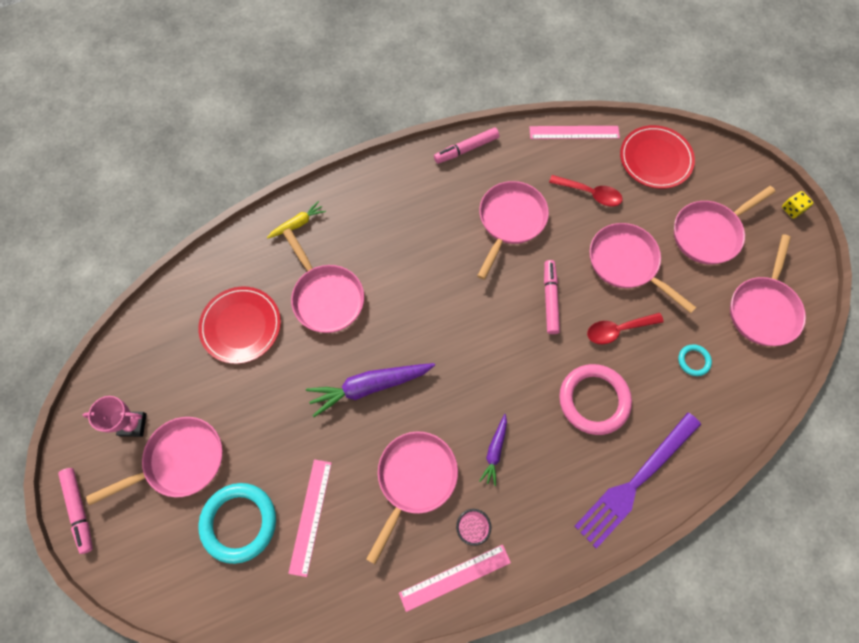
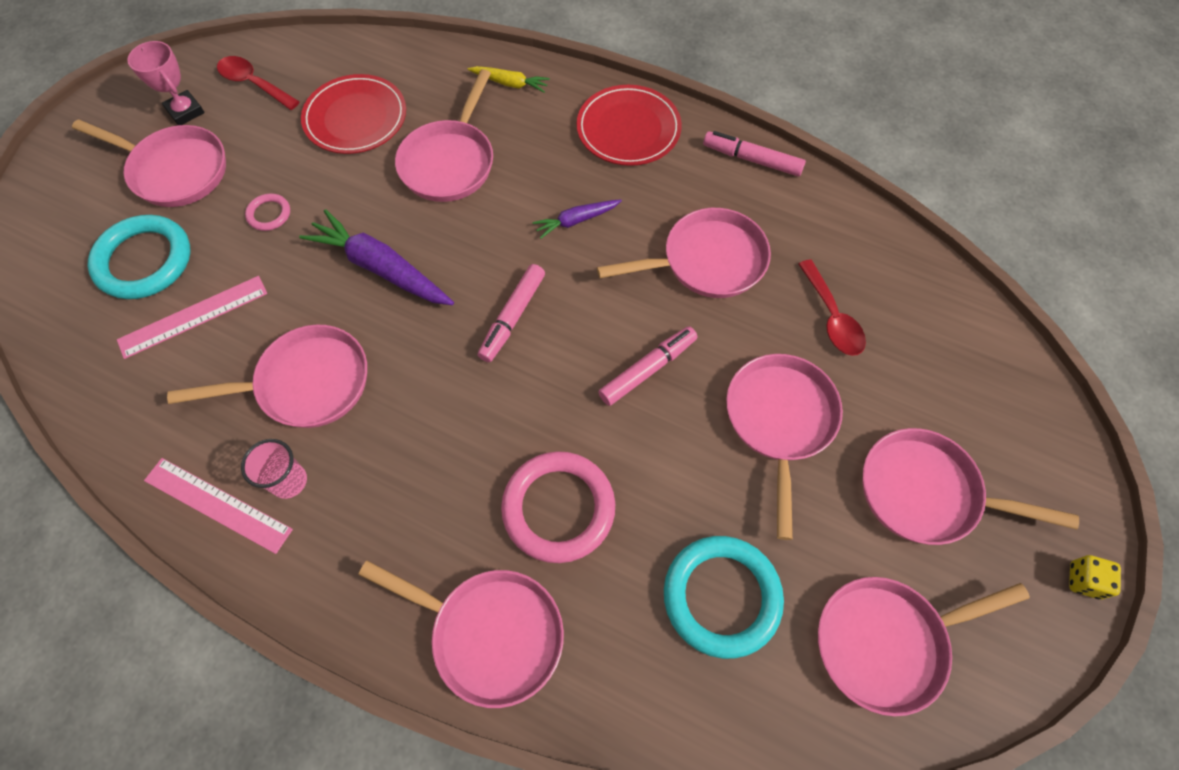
camera: 50 degrees right, 5 degrees down
pink marker [58,468,93,554] -> pink marker moved to [478,264,545,362]
purple carrot [480,414,507,486] -> purple carrot moved to [532,199,622,239]
pink ruler [529,126,620,139] -> none
purple fork [574,413,701,549] -> pink pan [359,561,564,708]
red spoon [587,313,664,344] -> red spoon moved to [217,56,300,110]
red plate [620,125,695,189] -> red plate moved to [577,85,682,166]
turquoise ring [678,344,712,376] -> turquoise ring [664,536,784,659], size x2.13
none -> pink ring [245,194,290,231]

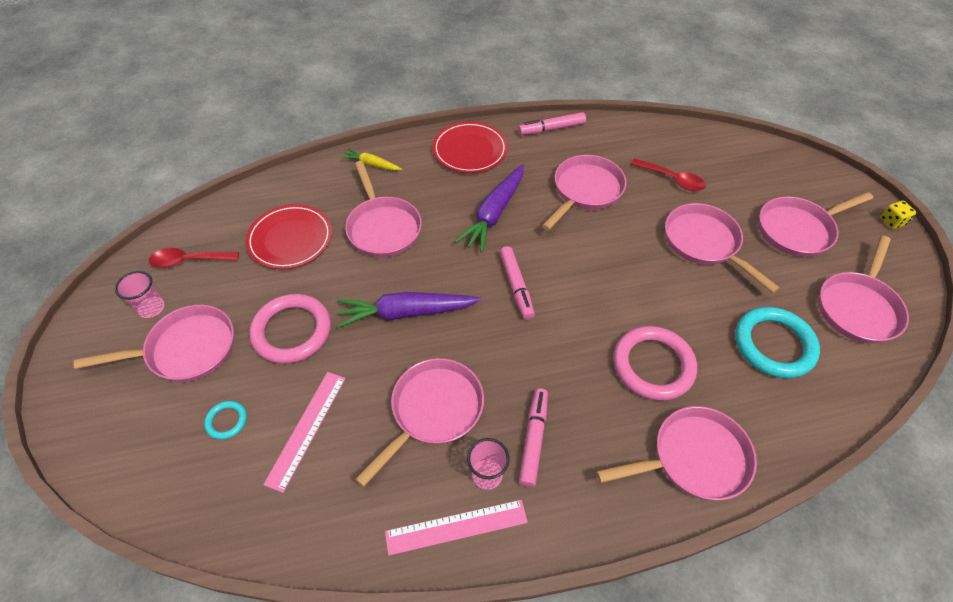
camera: 40 degrees left, 10 degrees down
turquoise ring [87,215,191,299] -> turquoise ring [204,401,247,440], size x0.47
pink trophy [127,41,205,125] -> pink cup [115,271,164,318]
pink ring [245,194,290,231] -> pink ring [249,294,331,364], size x2.13
yellow carrot [467,66,550,92] -> yellow carrot turned 135 degrees counterclockwise [341,149,402,171]
purple carrot [532,199,622,239] -> purple carrot [455,164,524,253], size x1.85
pink marker [599,326,698,406] -> pink marker moved to [519,388,548,487]

